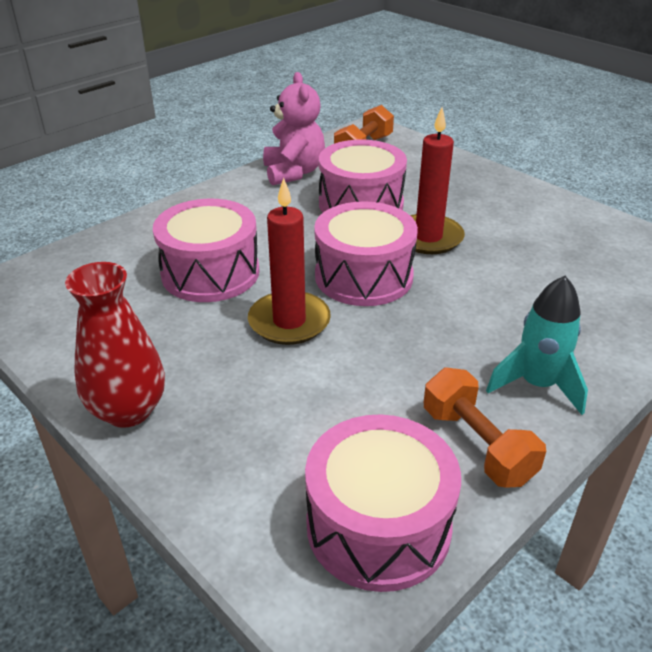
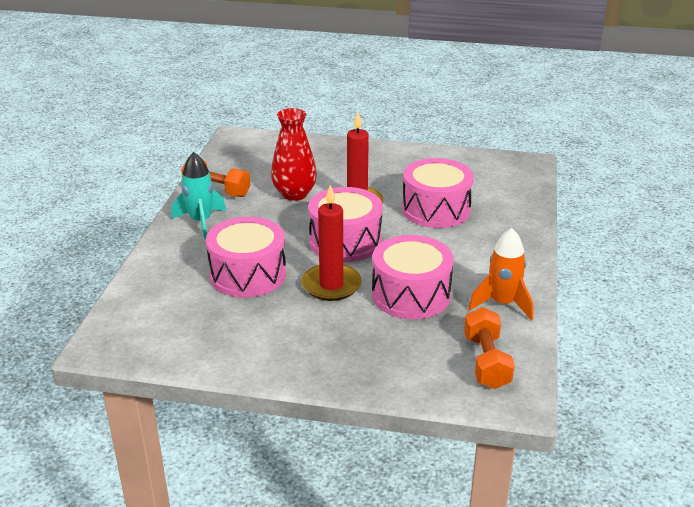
camera: 145 degrees right, 5 degrees down
red vase [65,262,165,428] -> red vase moved to [271,108,317,201]
pink teddy bear [263,72,325,185] -> orange rocket [468,228,533,320]
pink drum [305,414,461,592] -> pink drum moved to [206,217,286,298]

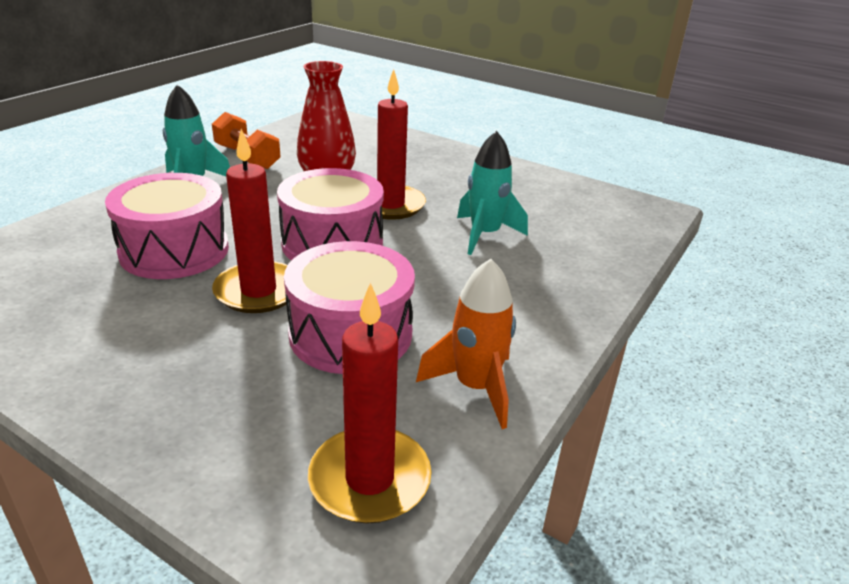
camera: 20 degrees right, 0 degrees up
pink drum [402,158,474,228] -> turquoise rocket [457,131,528,255]
orange dumbbell [464,307,515,389] -> red candle [308,282,431,524]

